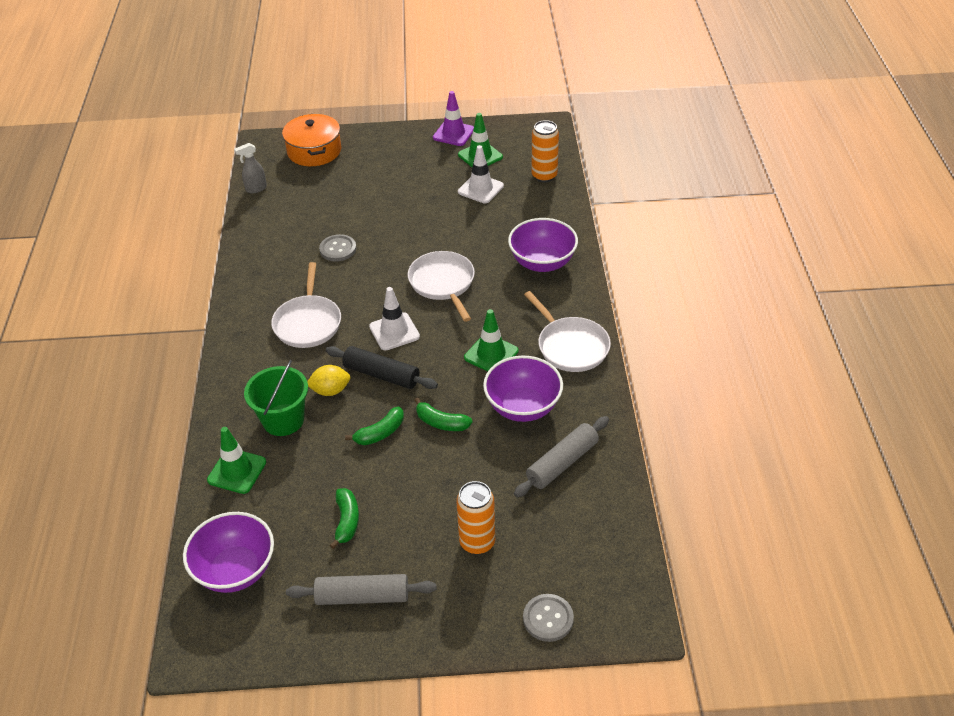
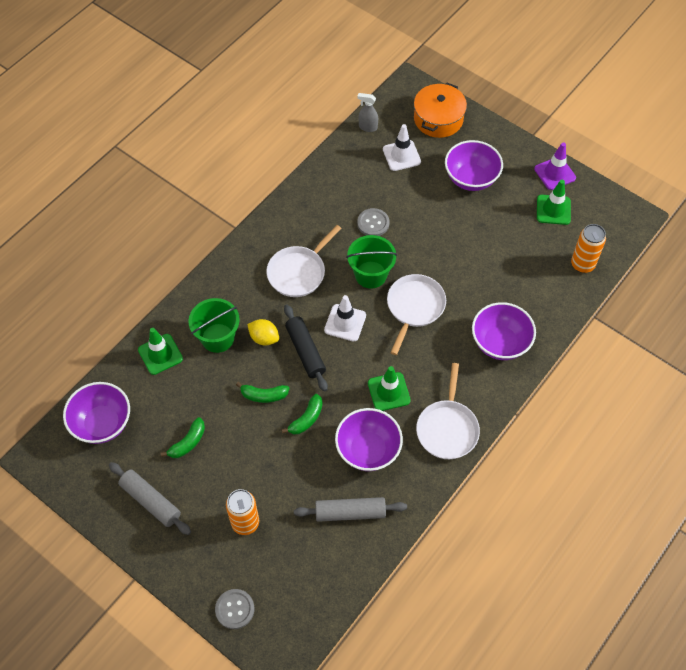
camera: 40 degrees right, 15 degrees up
green banana [414,398,472,431] -> green banana turned 120 degrees counterclockwise [282,394,323,434]
white traffic cone [458,145,504,203] -> white traffic cone moved to [383,124,421,171]
none -> green bucket [346,235,397,289]
none -> purple bowl [445,140,503,191]

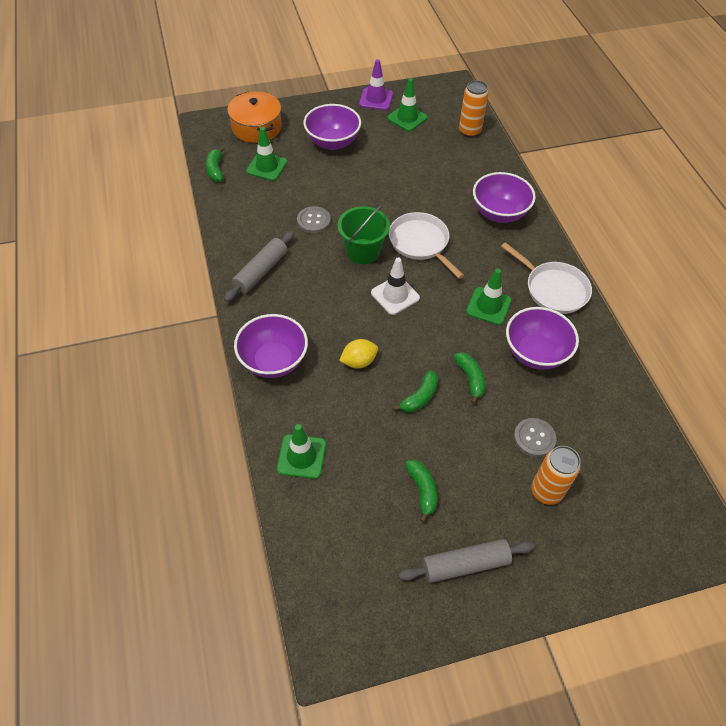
camera: 55 degrees left, 5 degrees down
purple bowl [63,382,130,444] -> purple bowl moved to [234,314,308,378]
green bucket [188,298,240,353] -> none
grey button [215,589,254,629] -> grey button moved to [514,418,556,457]
white pan [266,225,342,297] -> none
black rolling pin [284,305,328,391] -> none
grey rolling pin [294,497,407,522] -> grey rolling pin moved to [224,231,294,302]
grey spray bottle [357,93,378,132] -> green banana [206,147,224,182]
white traffic cone [383,124,421,171] -> green traffic cone [246,127,287,181]

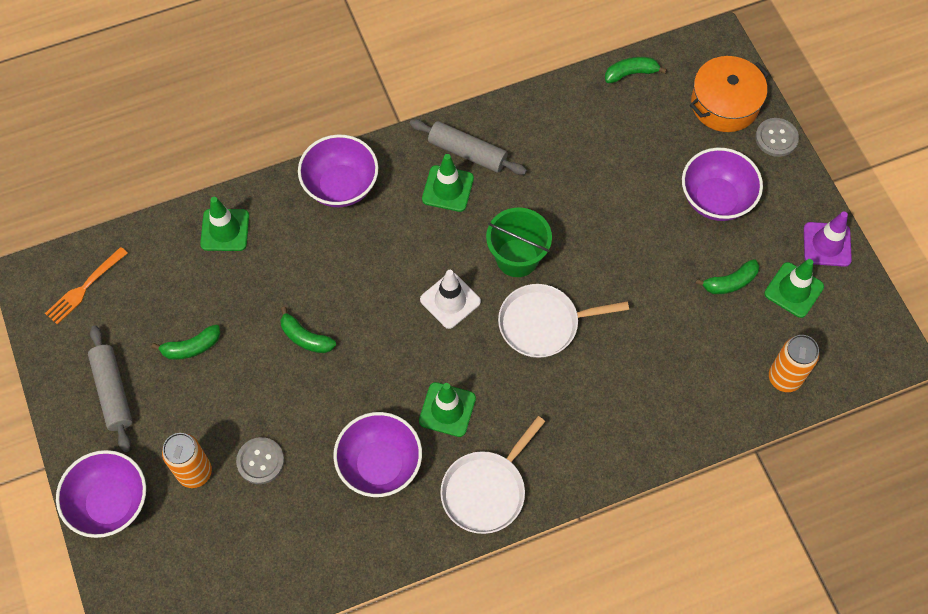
camera: 85 degrees right, 10 degrees up
green traffic cone [246,127,287,181] -> green traffic cone moved to [422,154,474,212]
grey button [297,206,331,233] -> grey button moved to [755,118,799,157]
yellow lemon [339,339,378,368] -> none
white pan [389,212,464,279] -> white pan turned 150 degrees counterclockwise [498,284,629,358]
green banana [454,352,486,404] -> green banana moved to [695,259,759,294]
purple bowl [473,172,536,223] -> purple bowl moved to [56,450,146,538]
none -> orange fork [45,247,128,325]

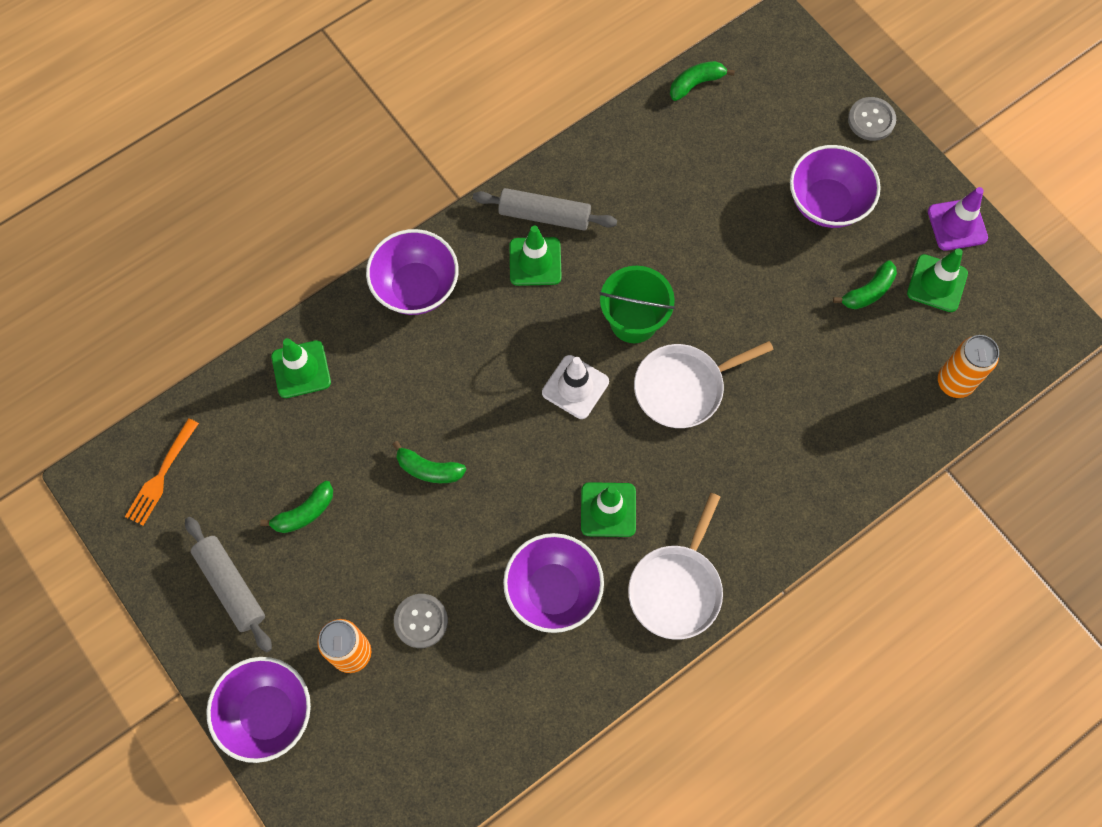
camera: 15 degrees left, 5 degrees up
orange pot [690,56,769,132] -> none

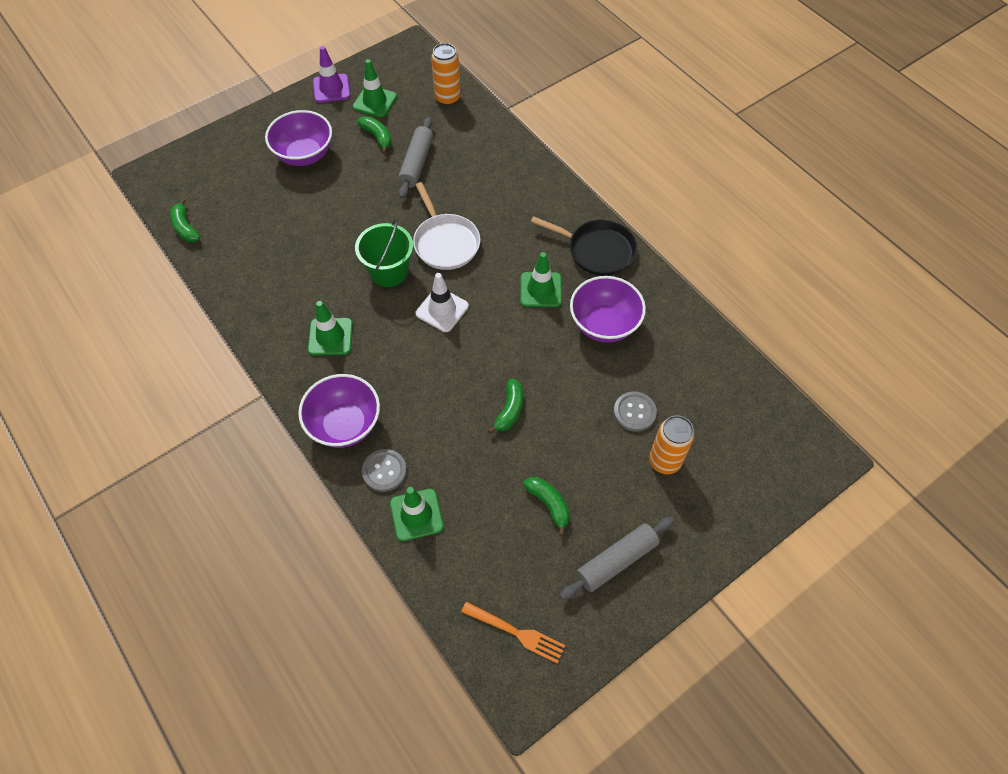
camera: 90 degrees left, 10 degrees down
purple bowl [206,657,311,763] -> none
grey rolling pin [473,188,617,231] -> grey rolling pin moved to [398,117,433,199]
white pan [628,493,723,640] -> black pan [531,216,637,276]
grey button [848,97,896,141] -> grey button moved to [362,449,407,492]

